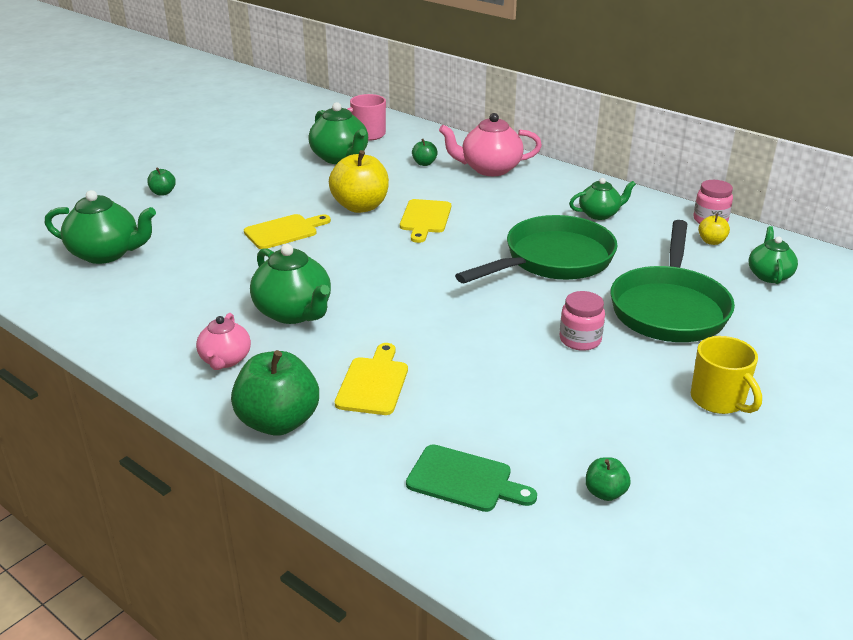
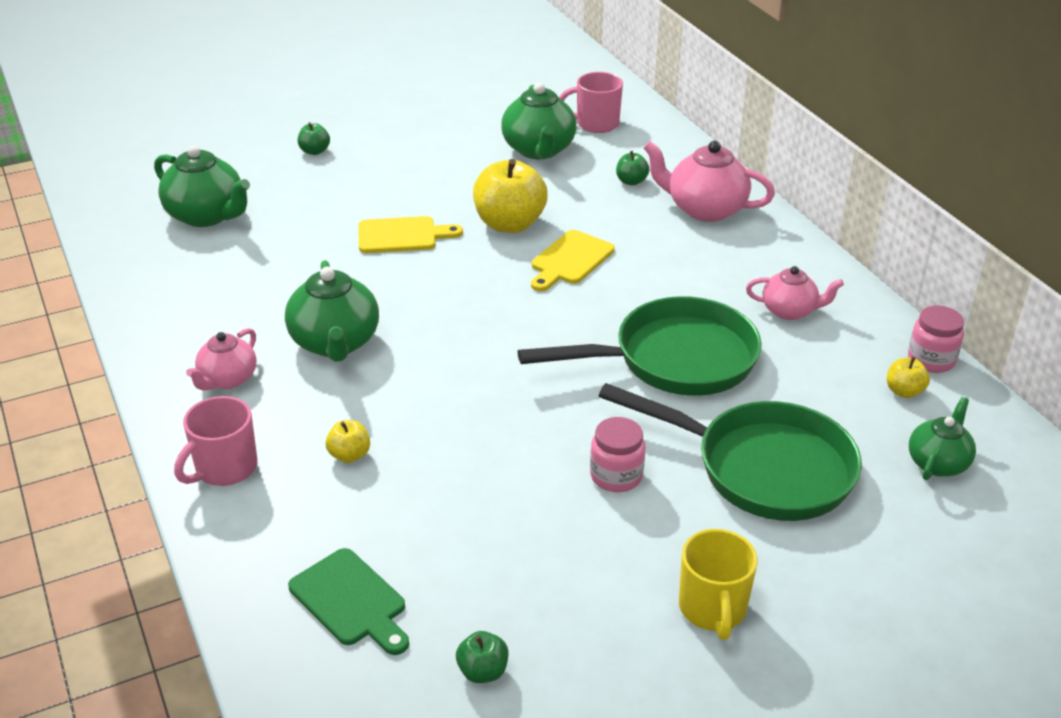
camera: 25 degrees right, 5 degrees up
green apple [231,350,319,436] -> pink mug [174,396,257,486]
yellow cutting board [335,343,408,415] -> yellow apple [326,420,370,463]
green teapot [569,178,636,220] -> pink teapot [746,266,844,320]
green pan [610,220,735,342] -> green pan turned 105 degrees counterclockwise [599,383,862,521]

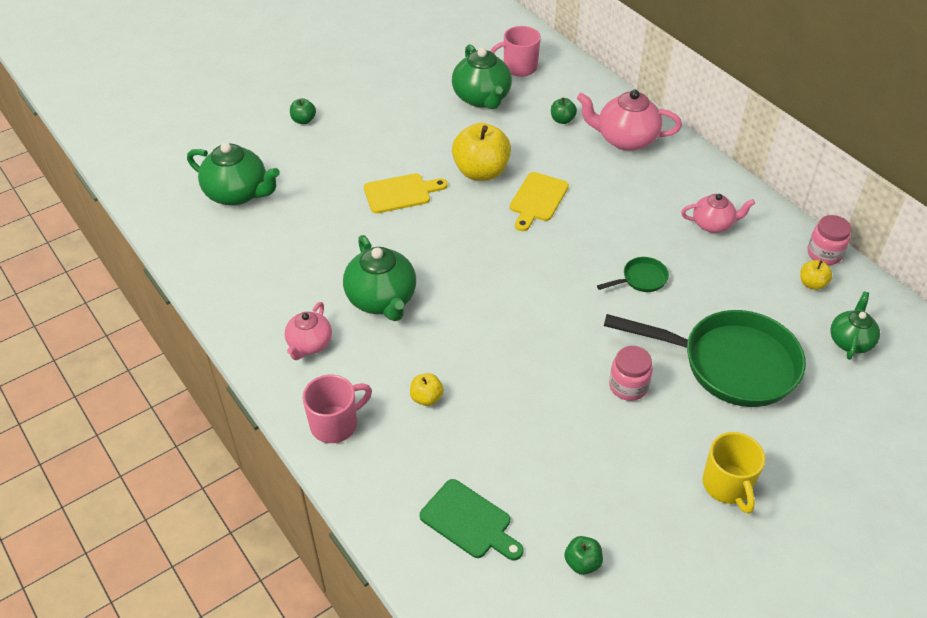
camera: 10 degrees left, 10 degrees up
pink mug [174,396,257,486] -> pink mug turned 150 degrees counterclockwise [302,375,372,443]
green pan [518,296,762,396] -> green pan [597,257,669,292], size x0.42

